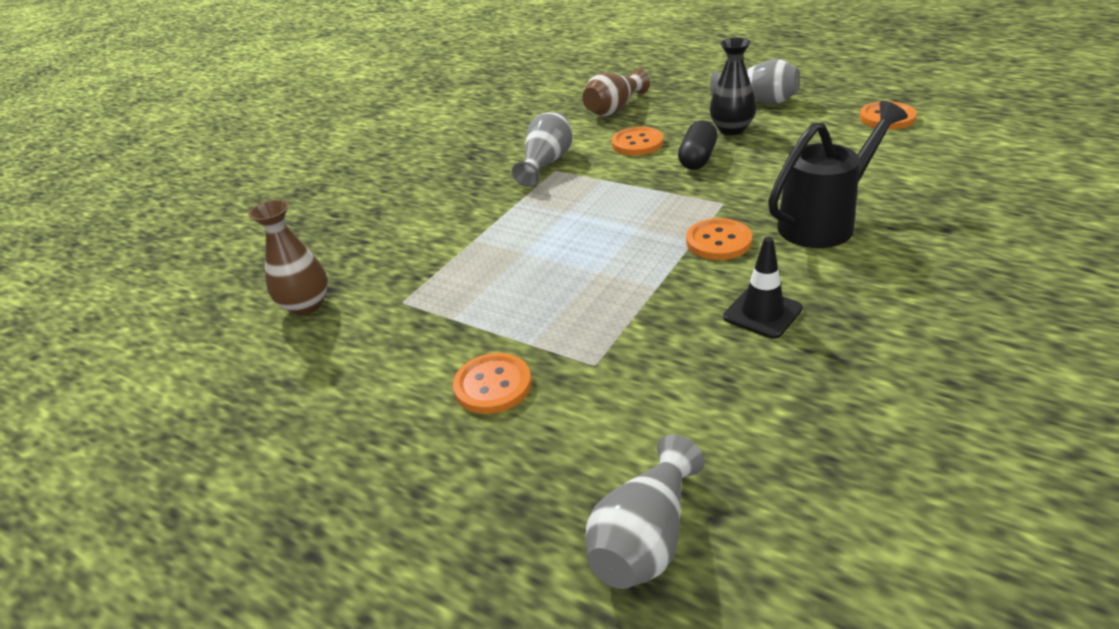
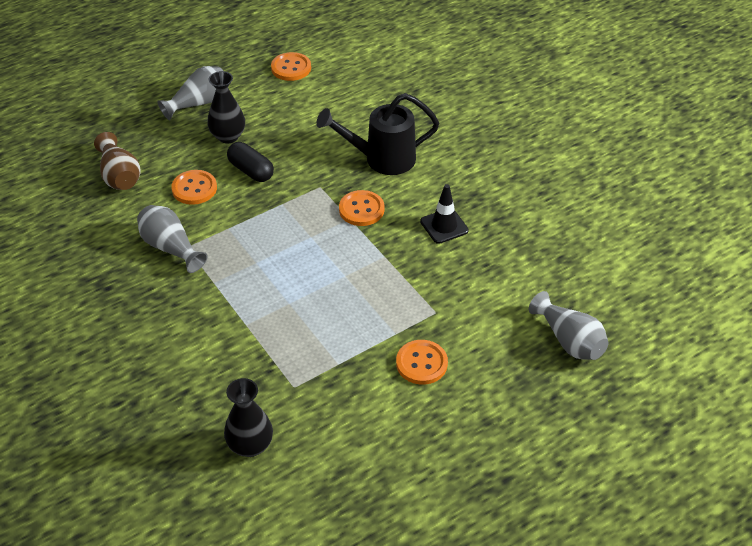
camera: 70 degrees left, 10 degrees up
brown vase [249,200,328,316] -> black vase [224,378,273,457]
black watering can [768,101,908,248] -> black watering can turned 90 degrees counterclockwise [316,93,439,175]

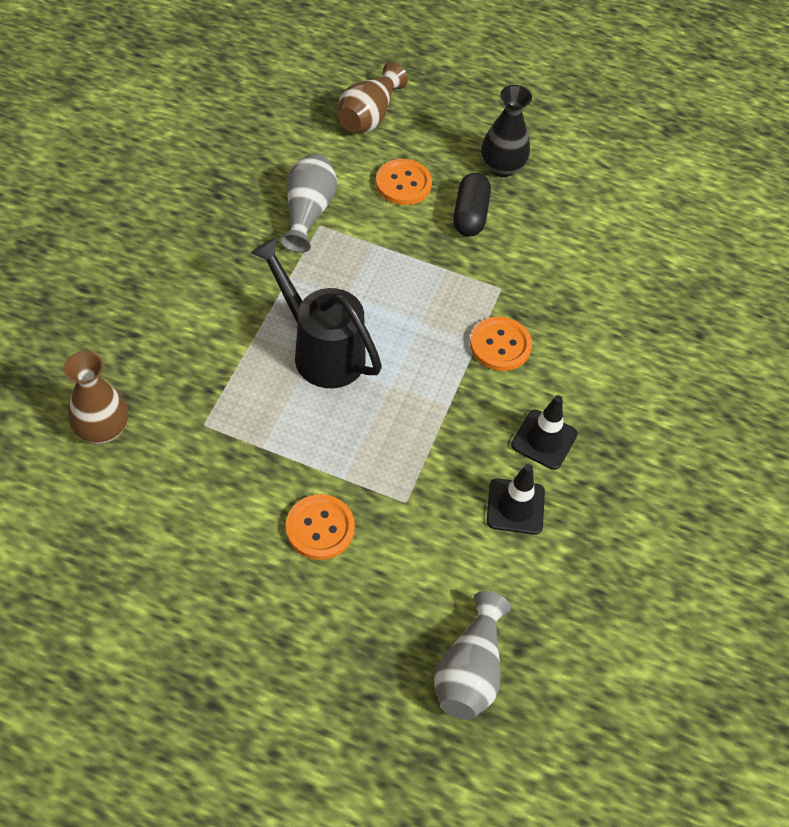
camera: 50 degrees right, 10 degrees up
grey vase [157,66,223,120] -> none
black vase [224,378,273,457] -> brown vase [64,351,128,444]
orange button [271,52,311,81] -> none
black watering can [316,93,439,175] -> black watering can moved to [251,237,382,388]
none -> black traffic cone [487,464,545,535]

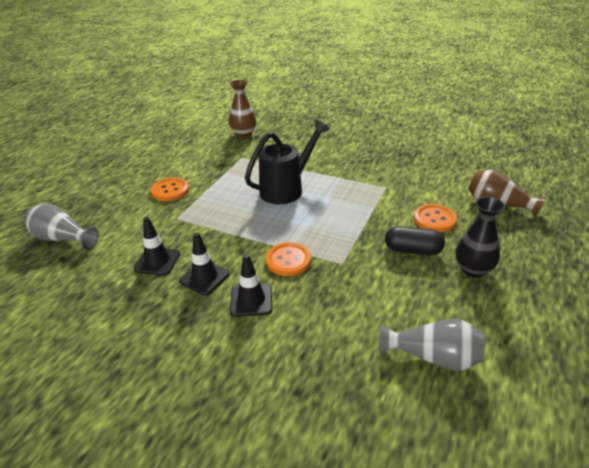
camera: 100 degrees right, 20 degrees down
grey vase [279,154,337,253] -> grey vase moved to [379,319,484,371]
none -> black traffic cone [230,254,272,317]

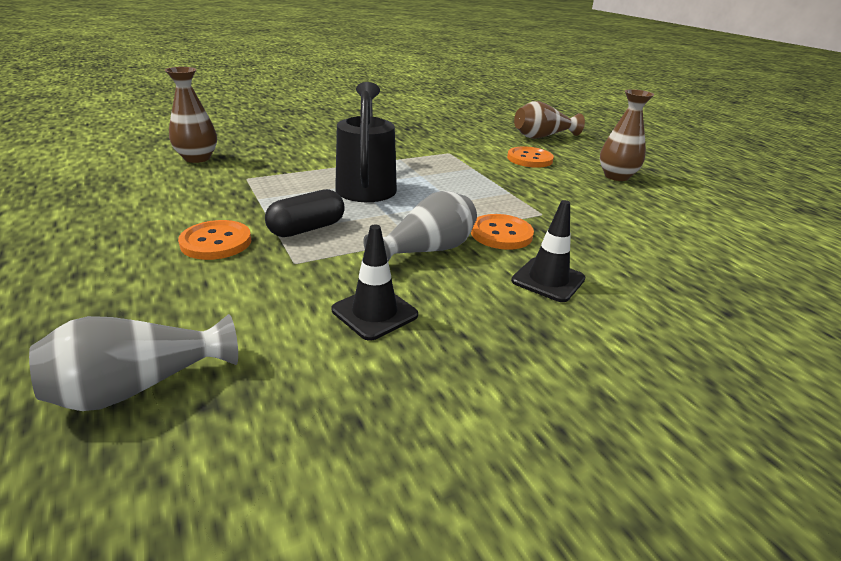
camera: 55 degrees left, 5 degrees down
black traffic cone [179,232,230,295] -> none
grey vase [379,319,484,371] -> grey vase moved to [363,191,477,262]
black capsule [385,226,445,255] -> black capsule moved to [265,189,345,237]
black vase [456,197,505,278] -> brown vase [600,89,654,181]

